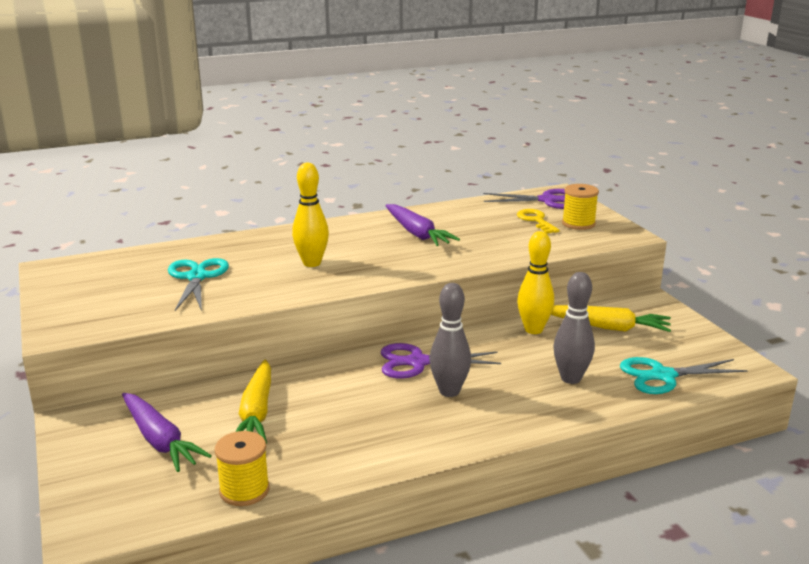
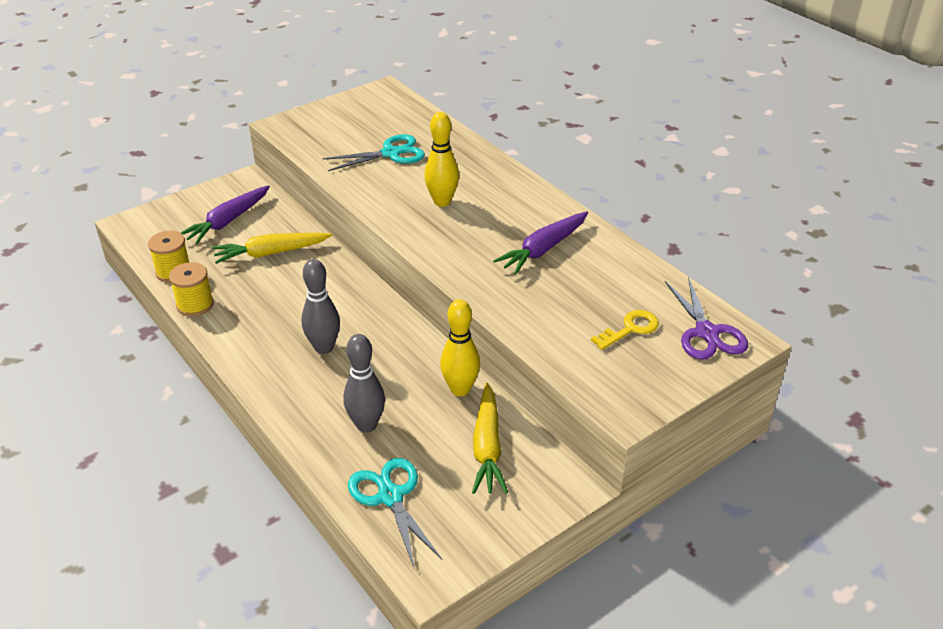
camera: 75 degrees right, 15 degrees up
purple scissors [381,343,501,378] -> none
yellow spool [562,184,599,230] -> yellow spool moved to [169,262,214,317]

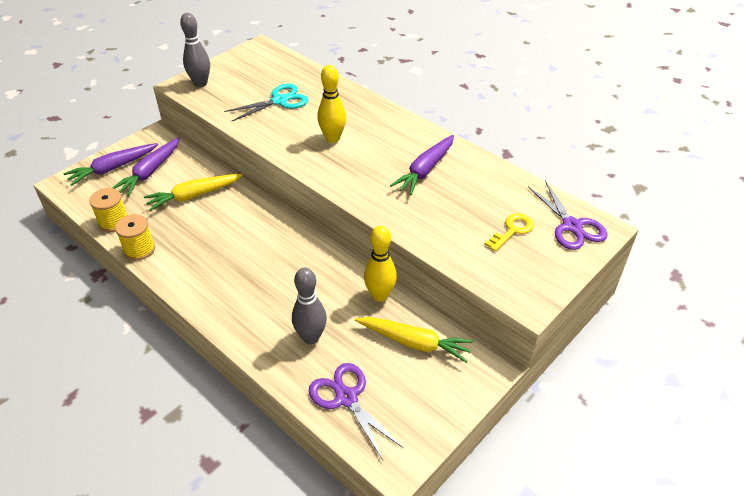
camera: 10 degrees left, 5 degrees up
grey bowling pin [302,259,340,354] -> grey bowling pin moved to [180,13,210,87]
turquoise scissors [348,458,442,570] -> purple scissors [309,363,403,460]
yellow carrot [472,383,508,494] -> yellow carrot turned 60 degrees counterclockwise [355,317,474,363]
none -> purple carrot [63,143,158,186]

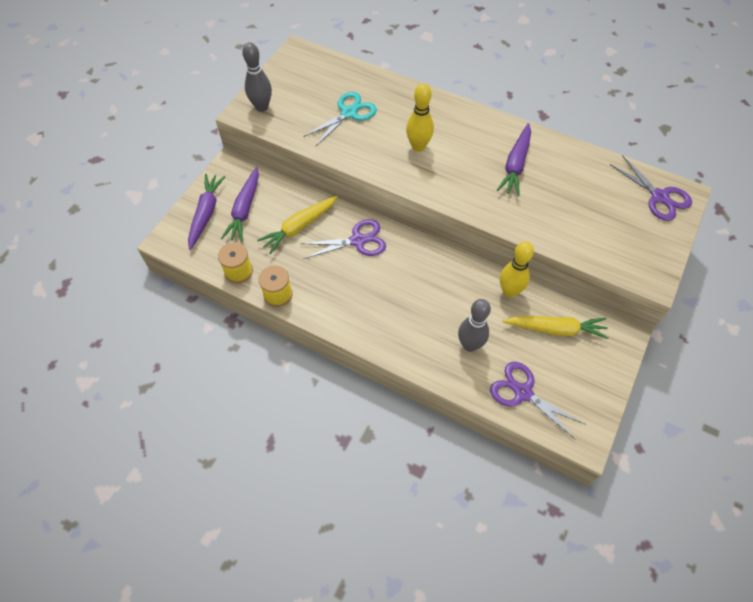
camera: 15 degrees left, 15 degrees up
purple carrot [63,143,158,186] -> purple carrot turned 150 degrees clockwise [188,174,226,250]
yellow key [484,213,534,252] -> none
none -> purple scissors [300,219,386,259]

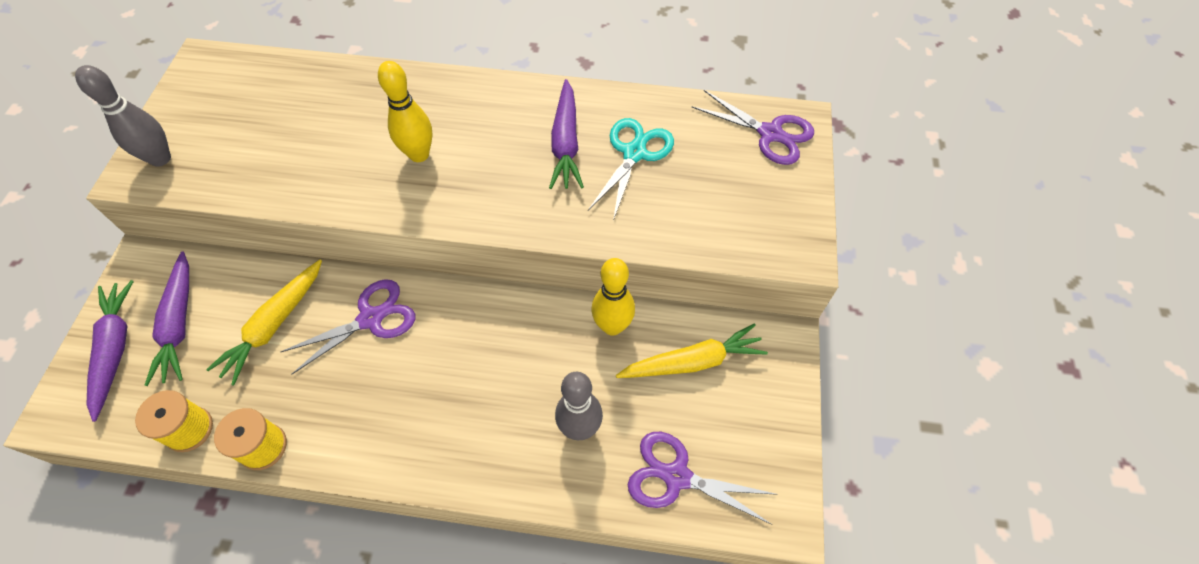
camera: 20 degrees left, 0 degrees up
turquoise scissors [303,92,377,147] -> turquoise scissors moved to [588,118,674,221]

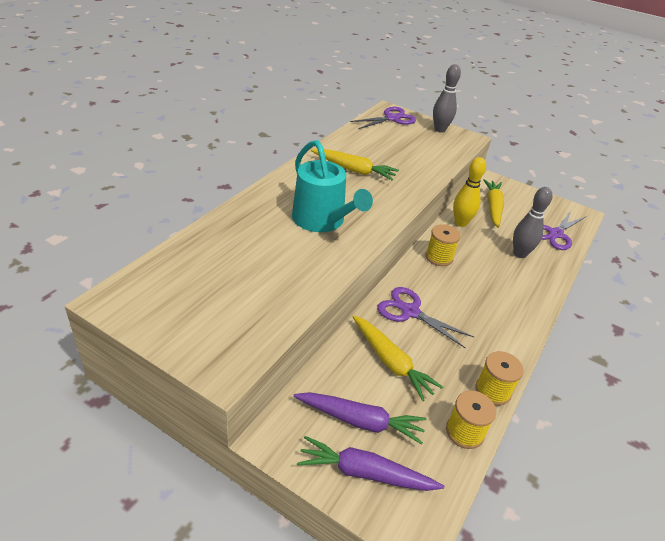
camera: 70 degrees left, 20 degrees down
grey bowling pin [75,65,171,167] -> grey bowling pin moved to [433,64,461,133]
purple scissors [281,279,415,375] -> purple scissors turned 45 degrees counterclockwise [377,287,474,349]
yellow bowling pin [378,61,432,162] -> turquoise watering can [292,140,373,232]
purple carrot [549,79,584,189] -> yellow carrot [311,149,399,180]
turquoise scissors [588,118,674,221] -> none
none -> yellow spool [426,224,461,266]

